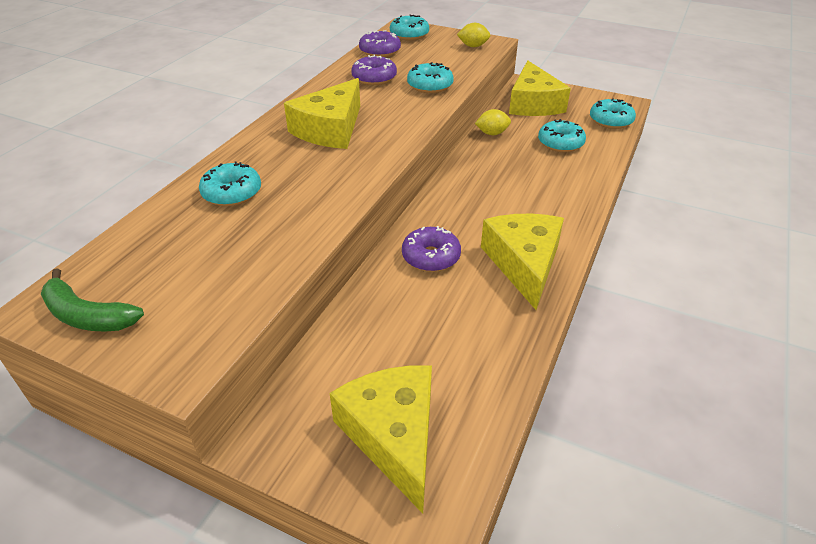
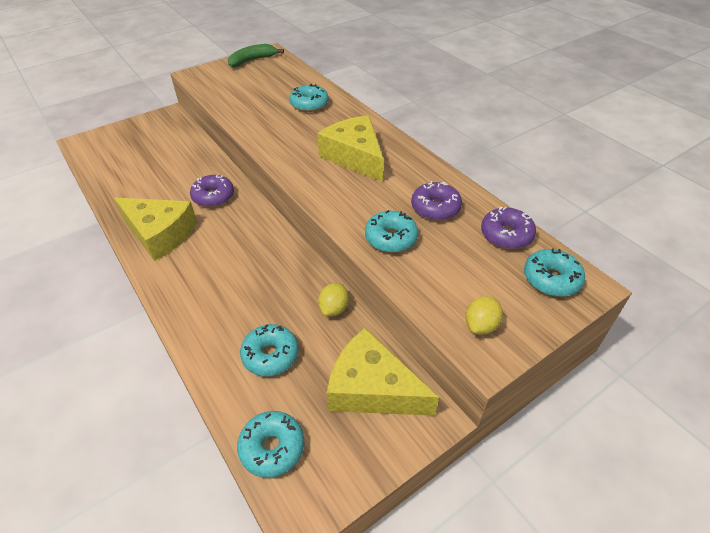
camera: 120 degrees right, 5 degrees up
yellow cheese [330,365,432,513] -> none

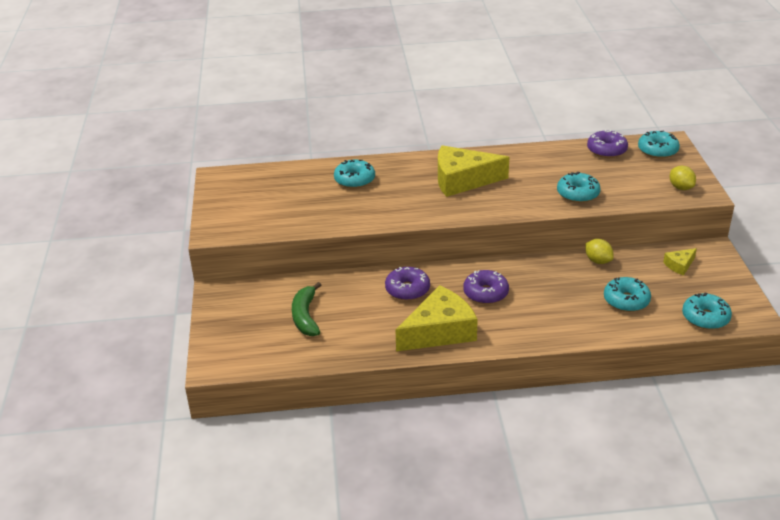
camera: 60 degrees left, 10 degrees down
green banana [228,44,284,68] -> green banana moved to [292,282,321,336]
yellow cheese [327,328,439,416] -> yellow cheese [663,248,697,276], size x0.45
purple donut [411,181,462,221] -> purple donut moved to [463,270,509,304]

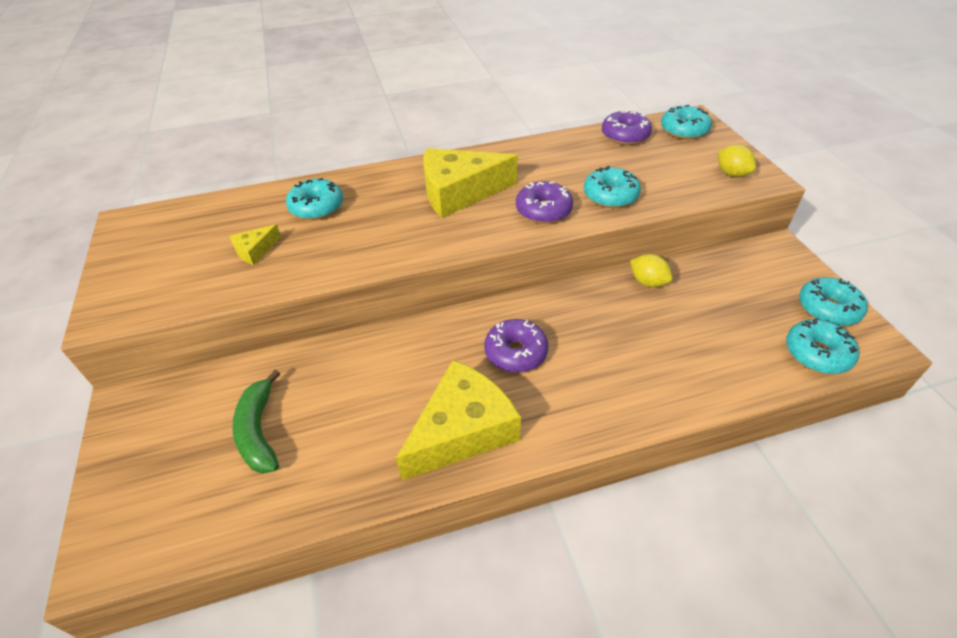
camera: 10 degrees left, 10 degrees up
purple donut [385,267,430,301] -> purple donut moved to [516,181,573,224]
turquoise donut [604,277,651,312] -> turquoise donut moved to [799,277,868,326]
yellow cheese [663,248,697,276] -> yellow cheese moved to [230,224,281,265]

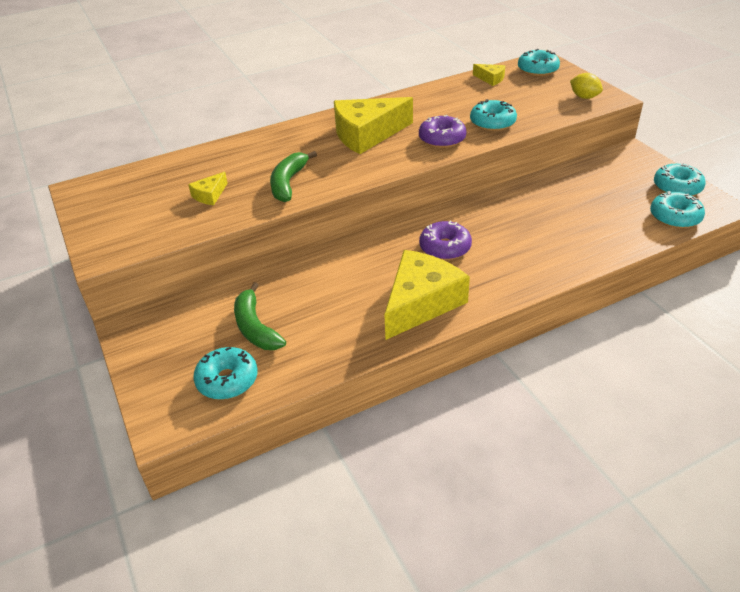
camera: 10 degrees left, 5 degrees down
turquoise donut [286,178,343,220] -> turquoise donut moved to [193,347,258,400]
purple donut [602,109,652,145] -> yellow cheese [473,64,505,86]
yellow lemon [630,254,673,287] -> none
none -> green banana [270,151,317,202]

